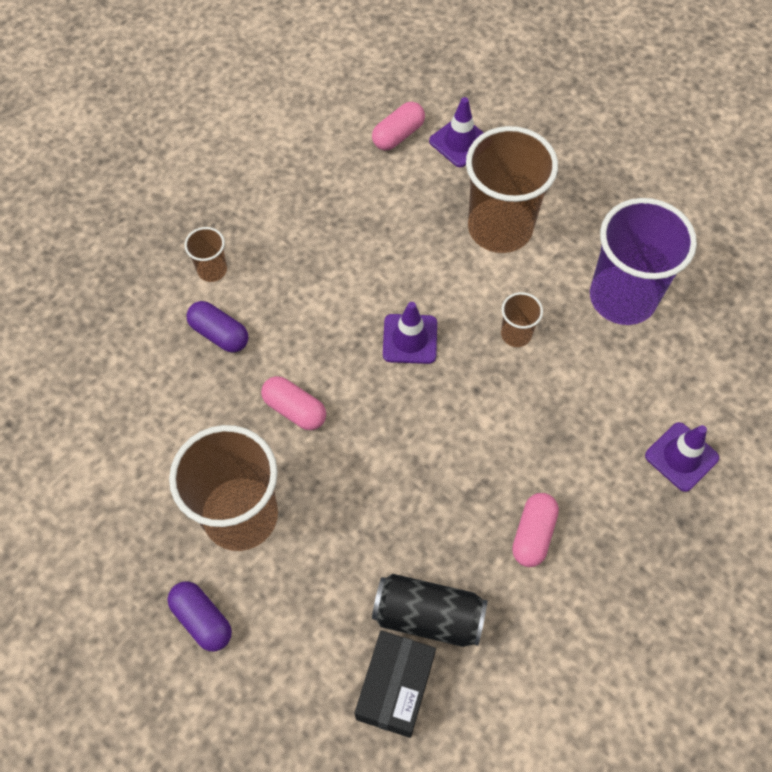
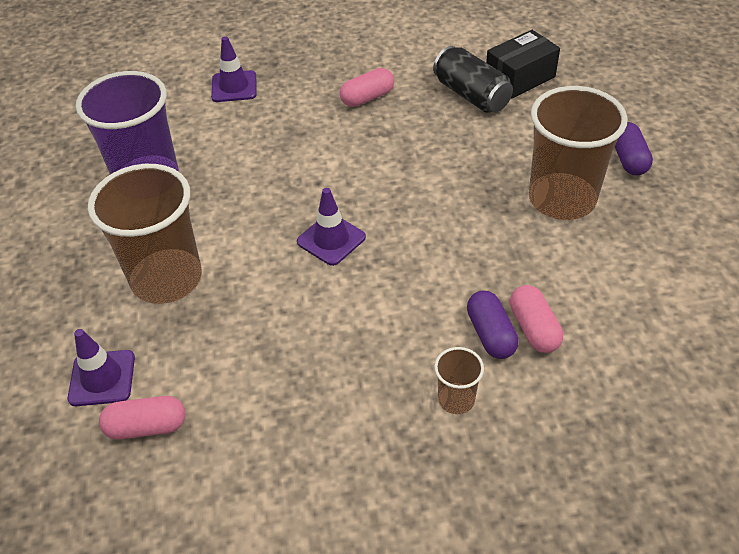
camera: 140 degrees left, 15 degrees down
pink capsule [261,376,326,430] -> pink capsule moved to [510,285,563,353]
brown cup [501,292,543,347] -> none

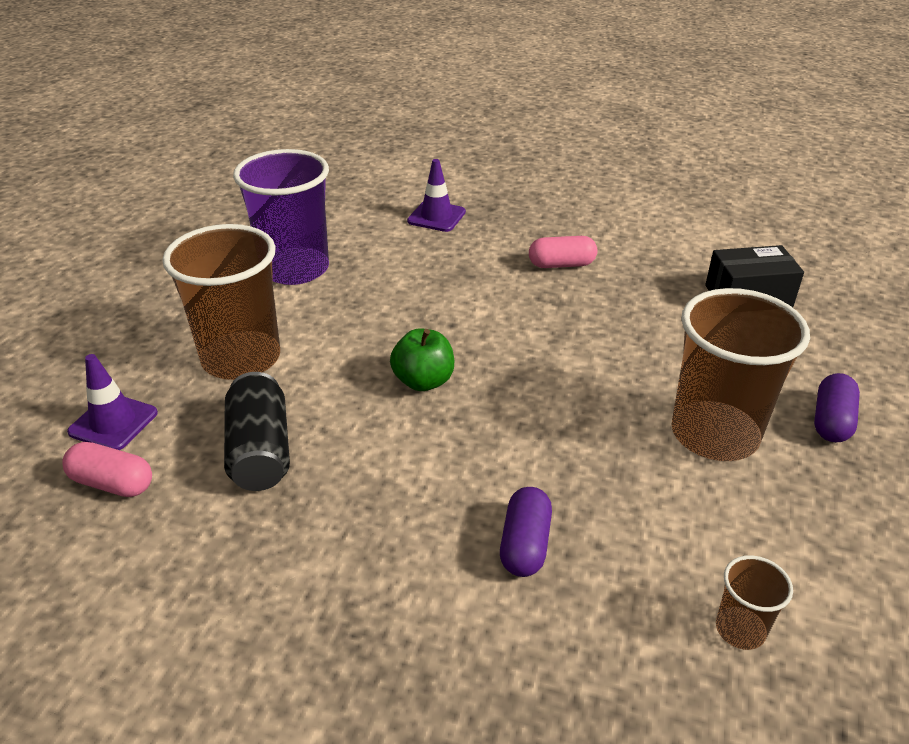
camera: 25 degrees right, 10 degrees down
purple traffic cone [297,188,366,266] -> green apple [390,328,455,391]
black can [433,46,513,113] -> black can moved to [224,372,290,491]
brown cup [434,347,484,414] -> brown cup moved to [716,555,793,650]
pink capsule [510,285,563,353] -> none

